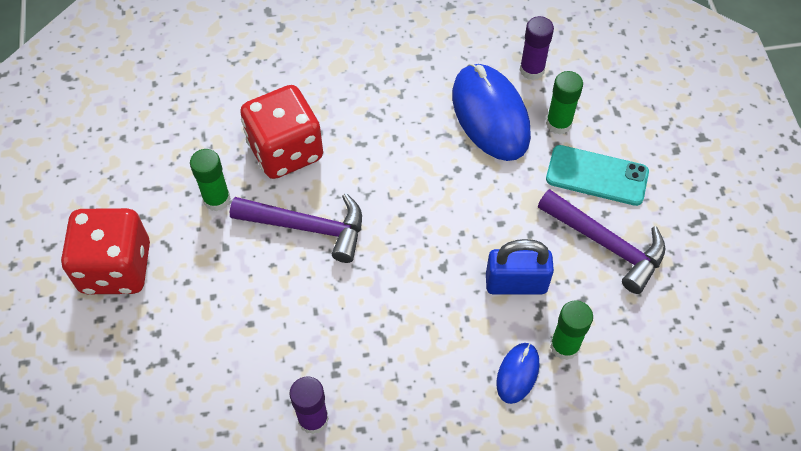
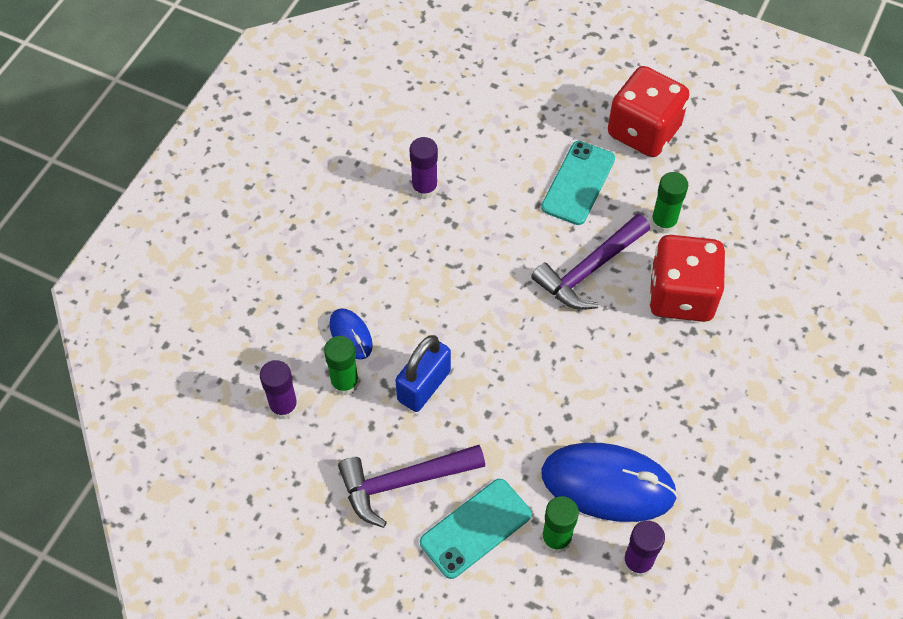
camera: 125 degrees right, 0 degrees up
none -> purple glue stick [260,360,298,420]
none -> turquoise phone [541,141,615,225]

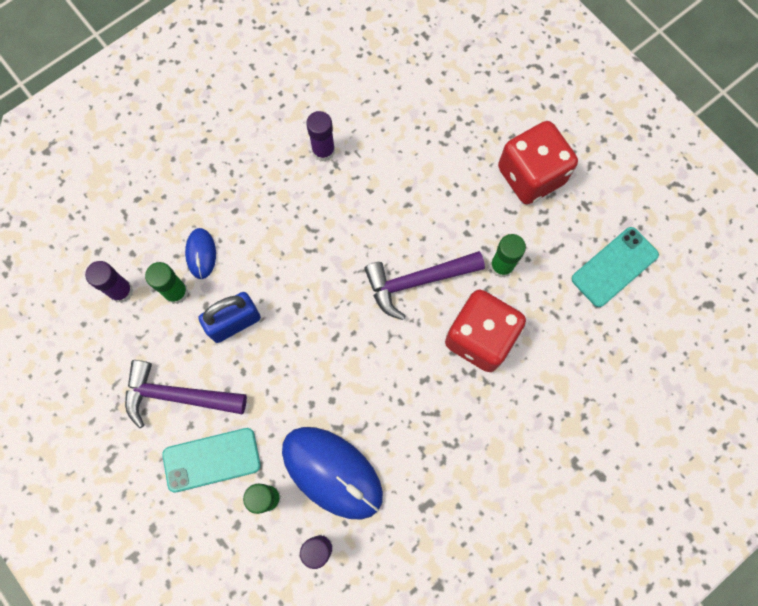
camera: 25 degrees right, 15 degrees up
turquoise phone [541,141,615,225] -> turquoise phone moved to [572,227,659,307]

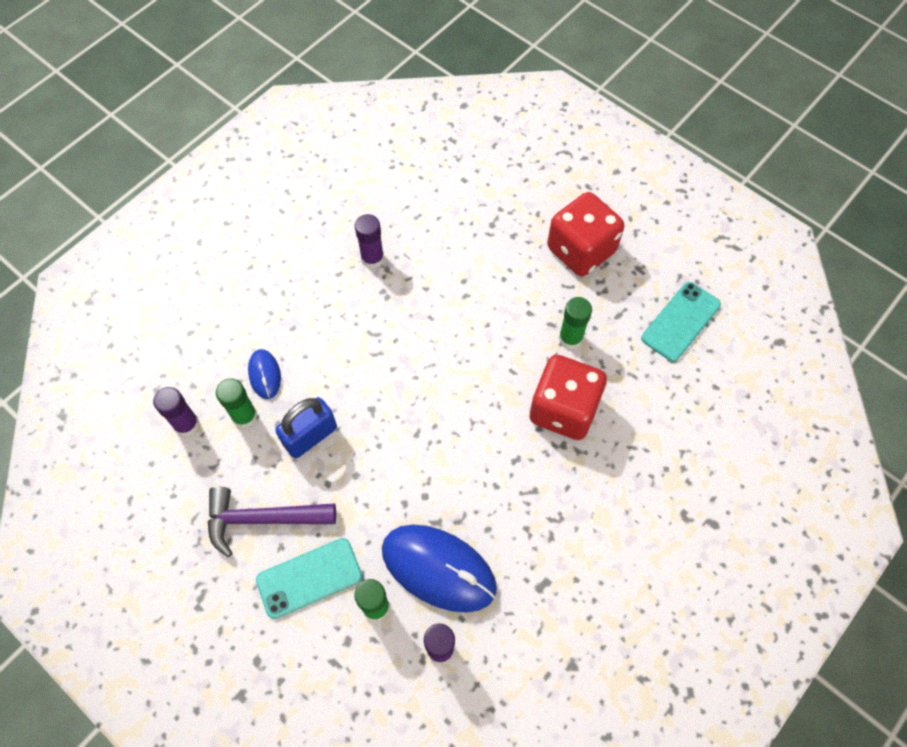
camera: 10 degrees left, 10 degrees down
purple hammer [364,251,485,320] -> none

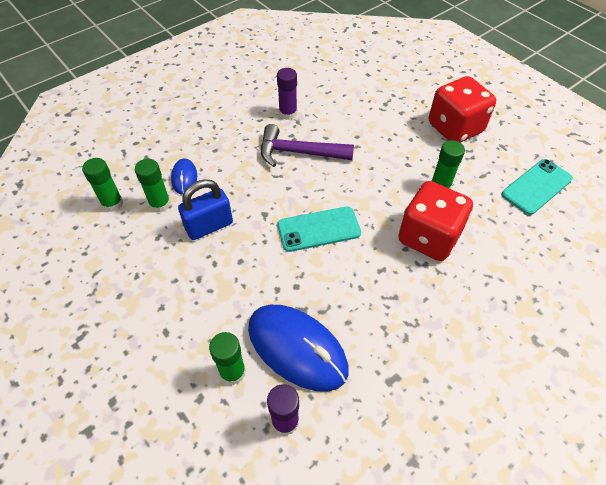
camera: 10 degrees right, 10 degrees down
purple glue stick [153,387,200,436] -> green glue stick [82,158,123,212]
purple hammer [208,487,336,557] -> purple hammer moved to [261,124,354,167]
turquoise phone [256,538,362,619] -> turquoise phone moved to [278,206,361,252]

